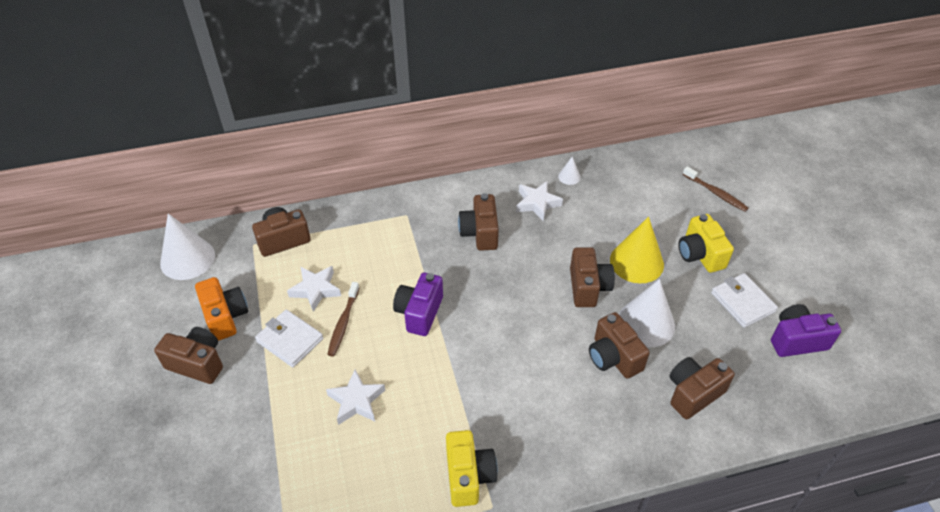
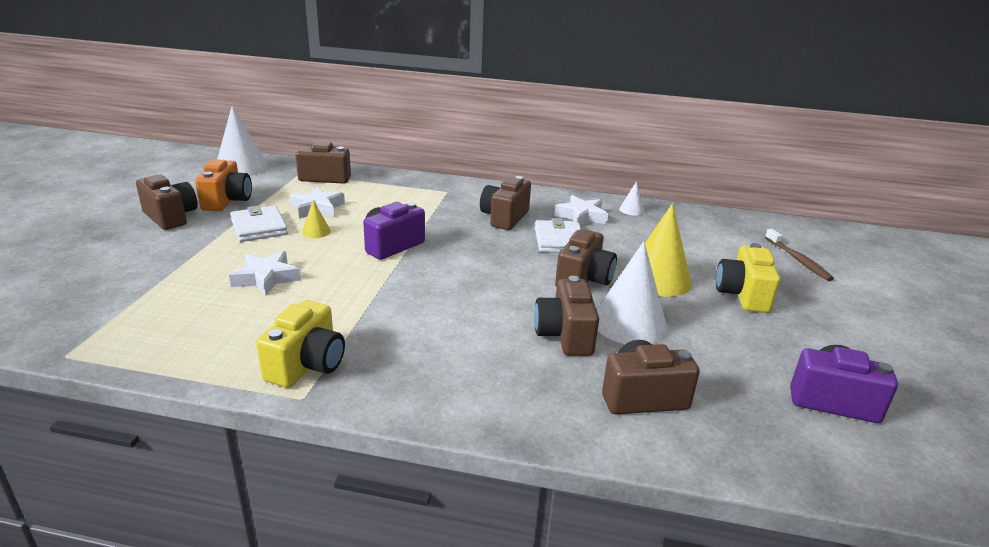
camera: 25 degrees right, 20 degrees down
brown toothbrush [327,282,359,357] -> yellow cone [302,200,331,238]
white wallet [711,273,778,328] -> white wallet moved to [535,218,581,253]

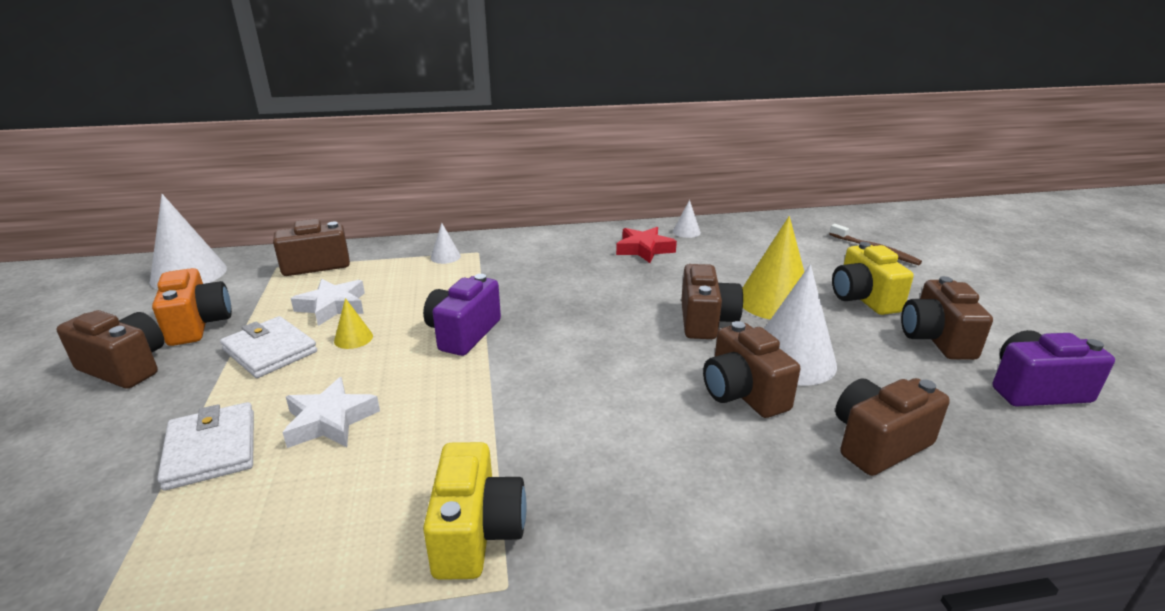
camera: 20 degrees left, 0 degrees up
brown camera [480,176,531,230] -> brown camera moved to [901,276,993,360]
white wallet [535,218,581,253] -> white wallet moved to [157,402,254,491]
white star [554,195,608,226] -> red star [616,227,677,263]
none -> white cone [431,223,461,264]

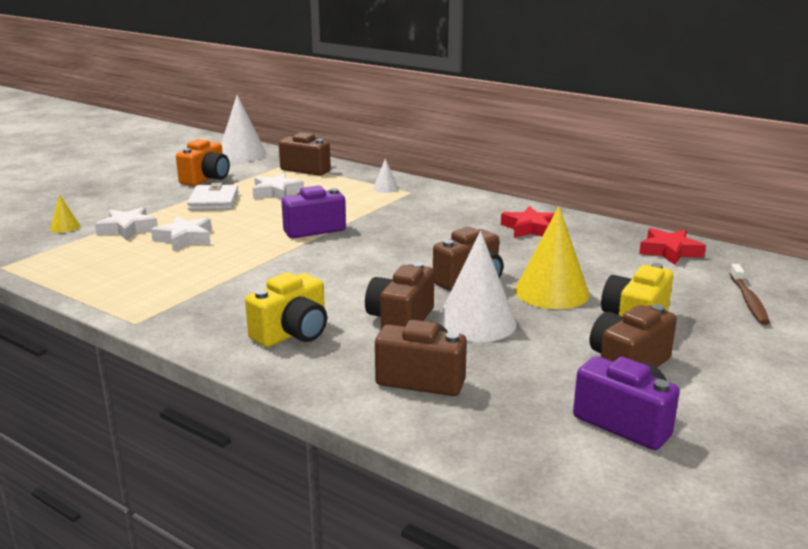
camera: 45 degrees right, 5 degrees down
brown camera [57,310,164,388] -> none
white wallet [157,402,254,491] -> white star [95,207,158,240]
yellow cone [334,298,373,349] -> yellow cone moved to [50,194,80,233]
yellow camera [423,442,526,580] -> yellow camera moved to [245,272,327,347]
white cone [673,200,701,238] -> none
none -> red star [639,228,706,265]

